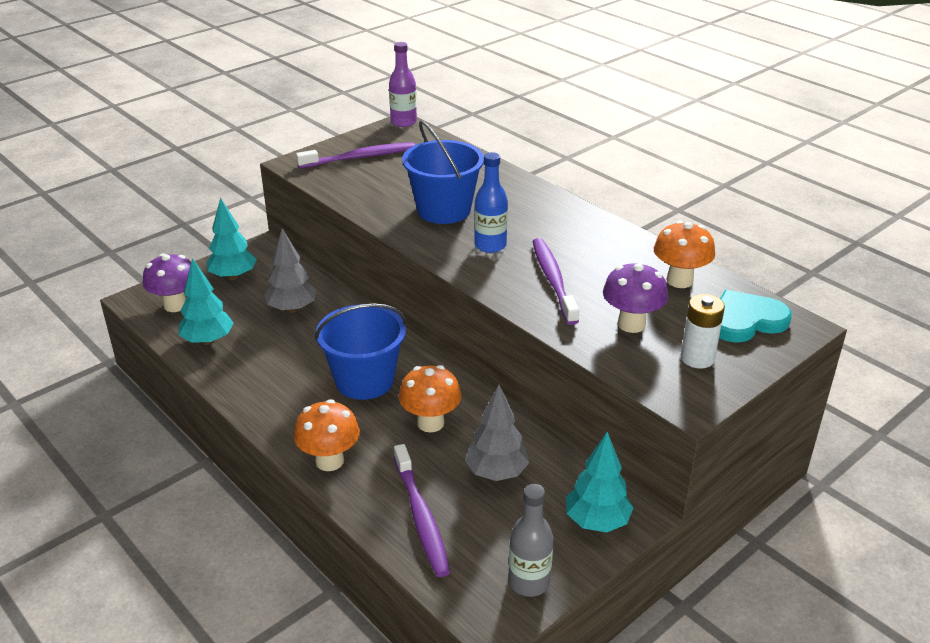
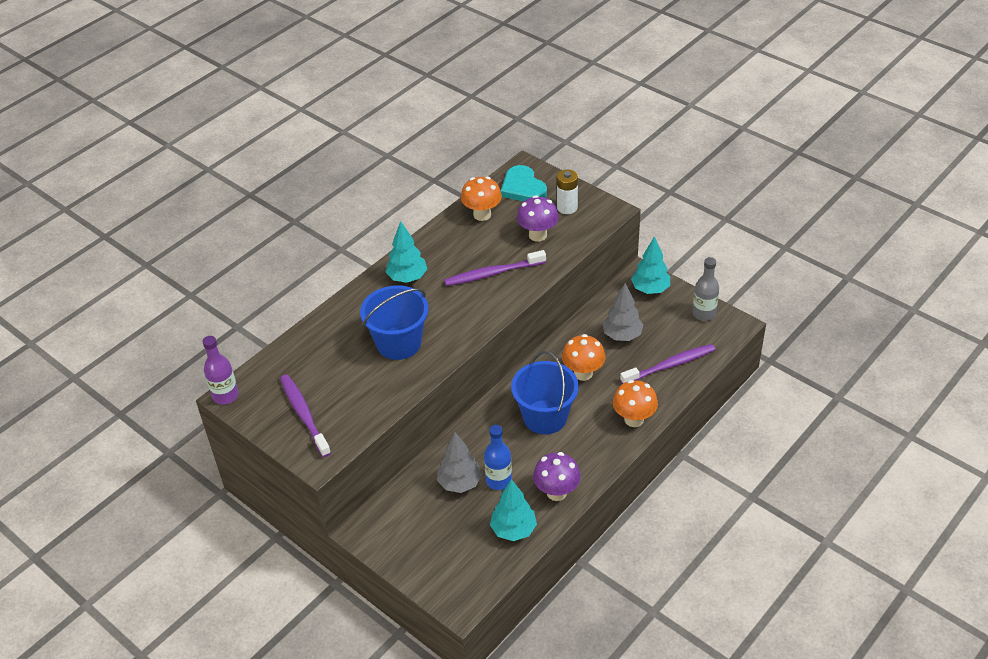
camera: 95 degrees left, 10 degrees up
purple mushroom [143,253,191,312] -> purple mushroom moved to [533,452,581,501]
turquoise tree [206,198,257,280] -> turquoise tree moved to [386,221,427,283]
blue bottle [474,152,508,253] -> blue bottle moved to [484,425,512,490]

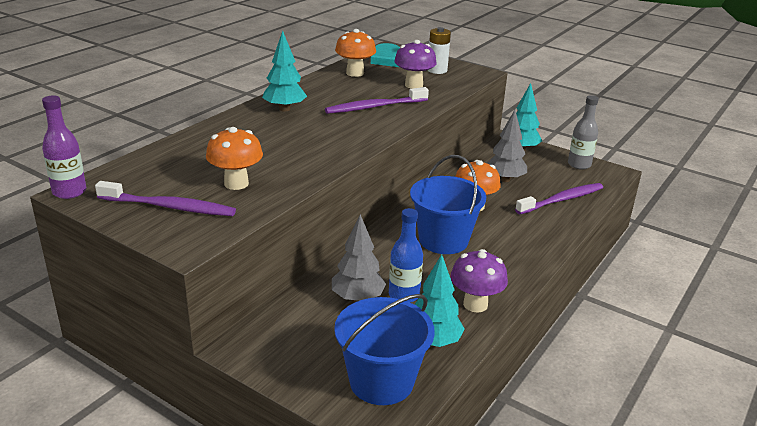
camera: 10 degrees left, 15 degrees down
purple toothbrush [280,375,331,457] -> purple toothbrush turned 135 degrees clockwise [95,181,236,216]
blue bucket [360,285,429,360] -> blue bucket moved to [334,294,435,405]
orange mushroom [613,380,658,427] -> orange mushroom moved to [206,127,263,190]

